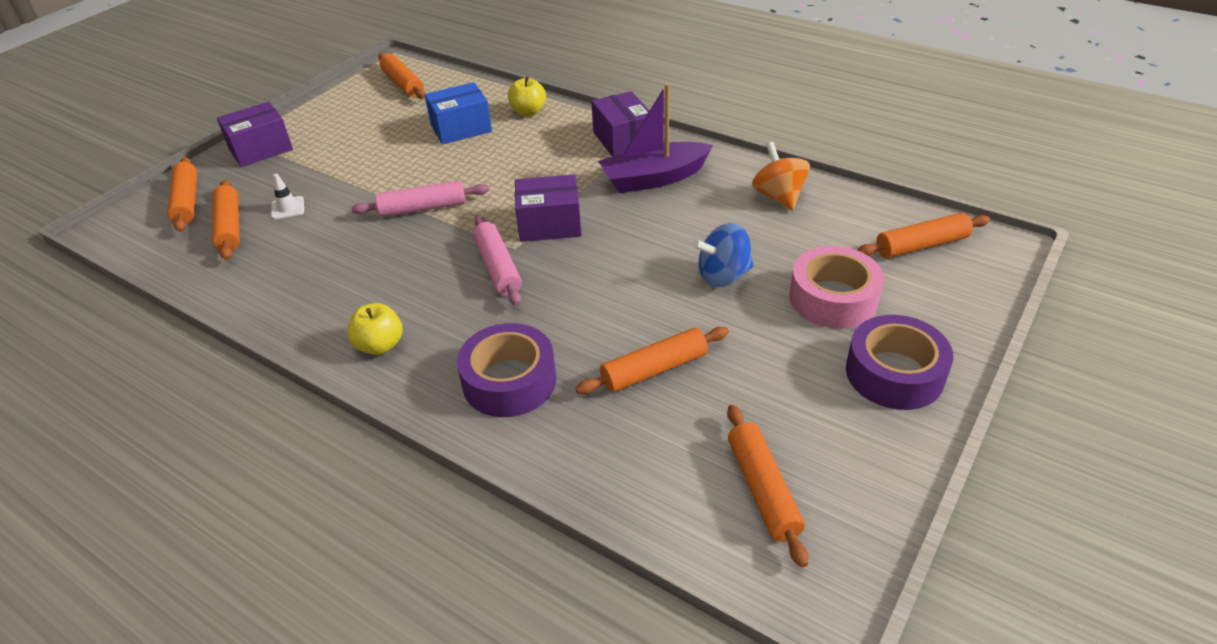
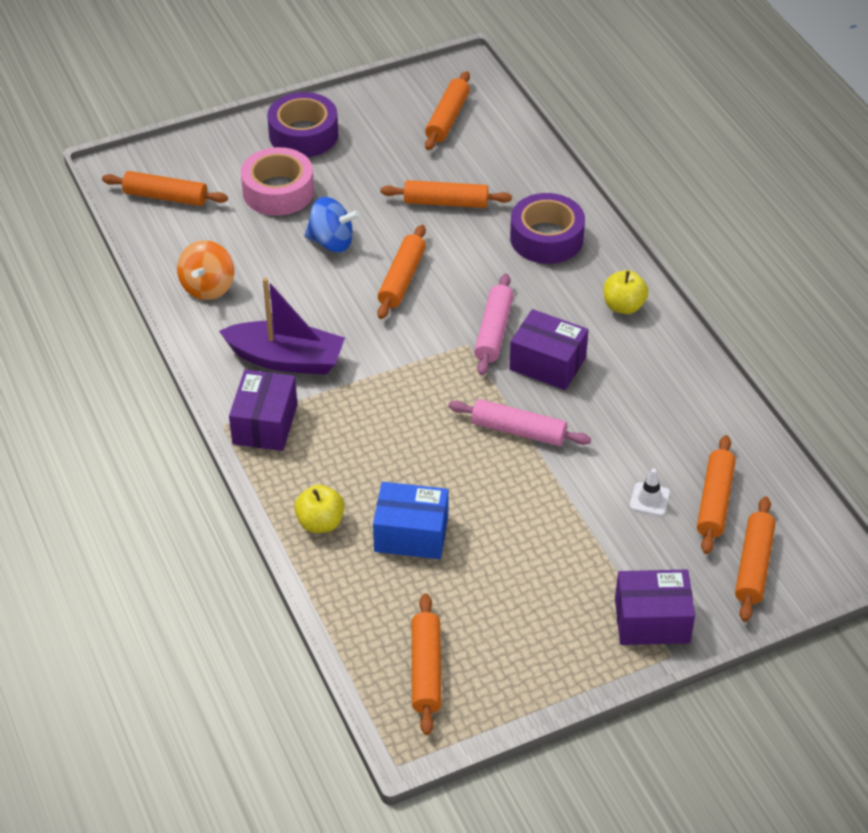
camera: 150 degrees left, 5 degrees up
purple box [515,174,582,242] -> purple box moved to [509,309,589,390]
none -> orange rolling pin [377,225,426,319]

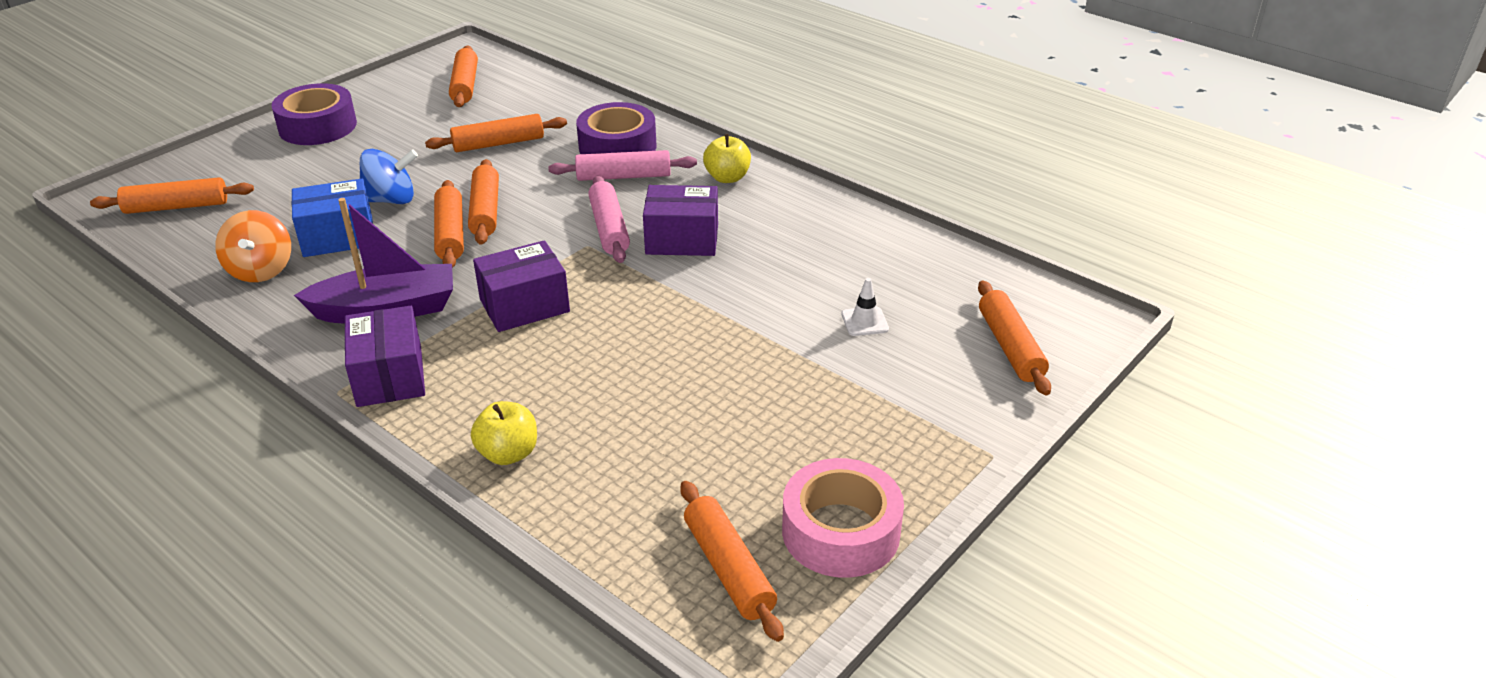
camera: 25 degrees left, 10 degrees down
pink tape [241,147,314,216] -> pink tape moved to [782,458,904,578]
blue box [373,482,449,559] -> blue box moved to [291,179,373,257]
pink rolling pin [448,399,591,446] -> pink rolling pin moved to [548,150,697,181]
purple box [615,570,695,645] -> purple box moved to [473,240,570,332]
orange rolling pin [697,435,736,554] -> orange rolling pin moved to [434,180,464,268]

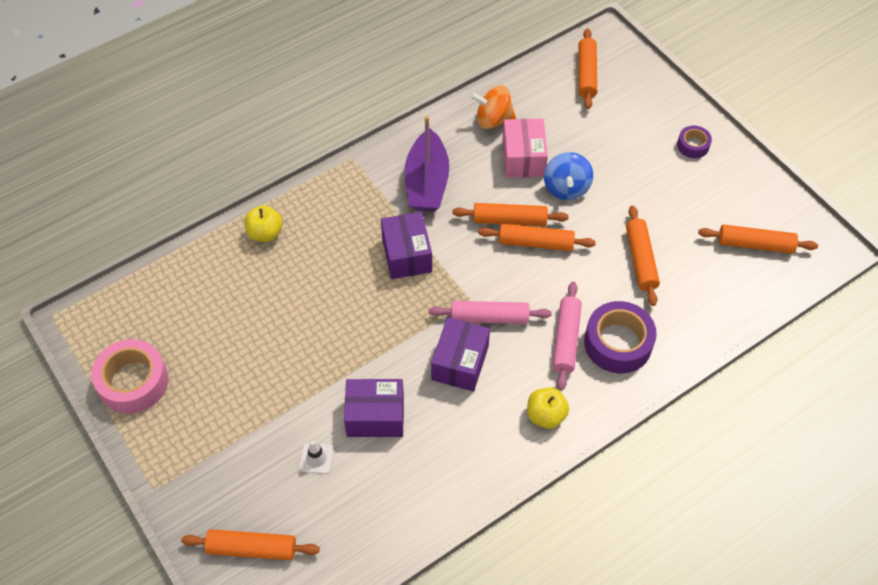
camera: 105 degrees right, 20 degrees up
purple tape [271,83,357,145] -> purple tape [677,126,712,158], size x0.53
blue box [291,179,373,257] -> pink box [502,119,548,178]
purple box [345,306,425,407] -> purple box moved to [344,379,404,437]
orange rolling pin [680,481,784,642] -> none

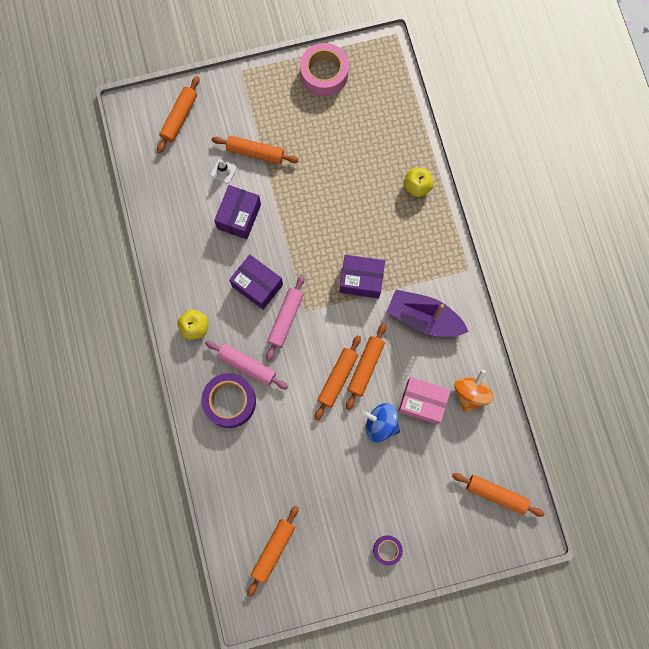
camera: 110 degrees right, 20 degrees up
orange rolling pin [626,205,660,306] -> orange rolling pin moved to [212,135,299,164]

